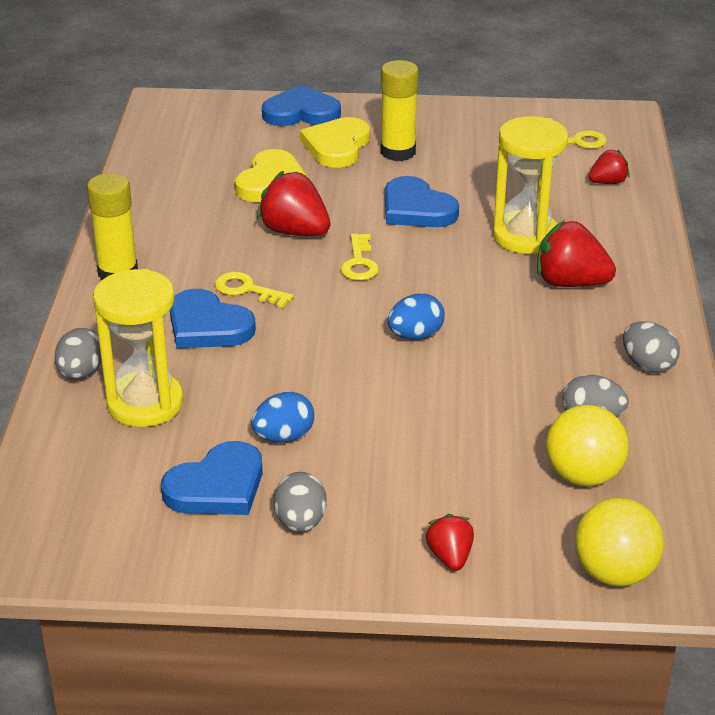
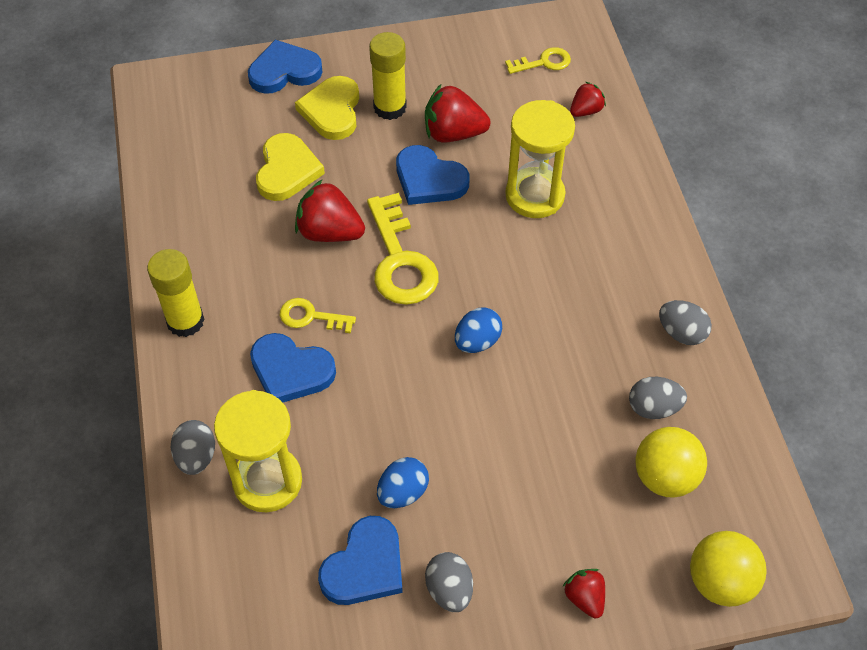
camera: 15 degrees left, 20 degrees up
yellow key [341,234,379,281] -> yellow key [367,193,438,305], size x1.84
red strawberry [537,220,616,287] -> red strawberry moved to [425,84,491,142]

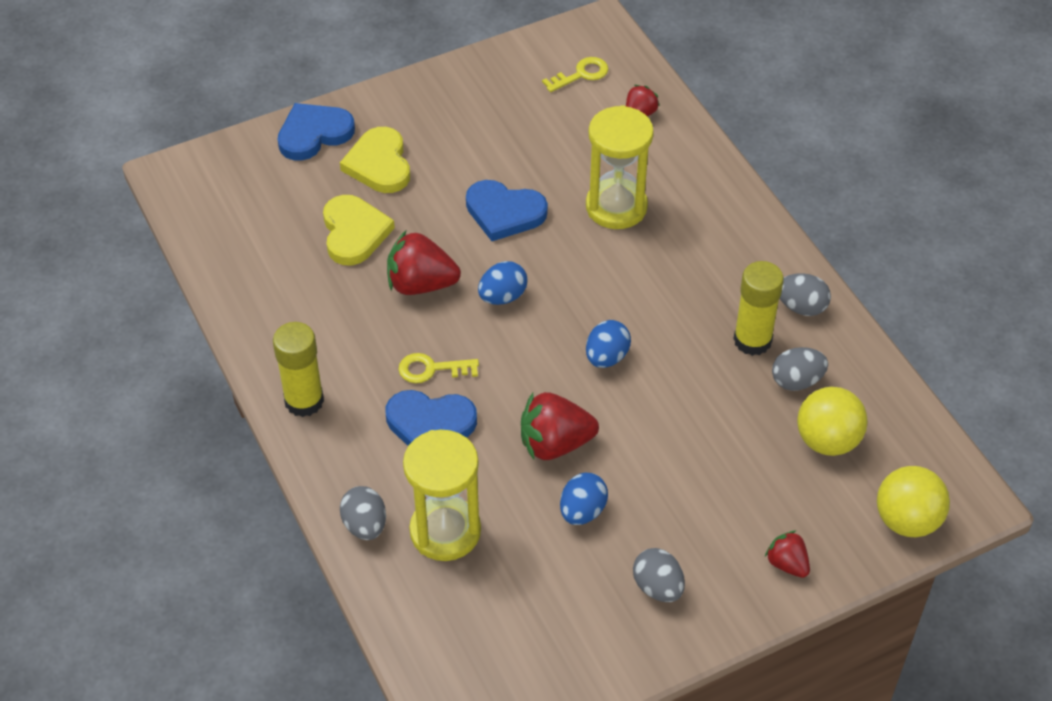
camera: 15 degrees left, 5 degrees down
blue heart [318,516,403,605] -> none
yellow key [367,193,438,305] -> blue egg [478,261,528,305]
yellow glue stick [369,32,407,120] -> yellow glue stick moved to [733,261,784,356]
red strawberry [425,84,491,142] -> red strawberry moved to [521,392,599,460]

